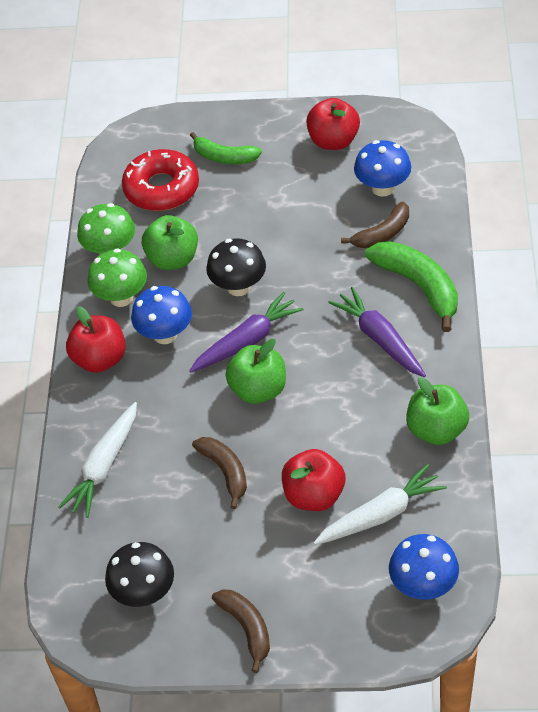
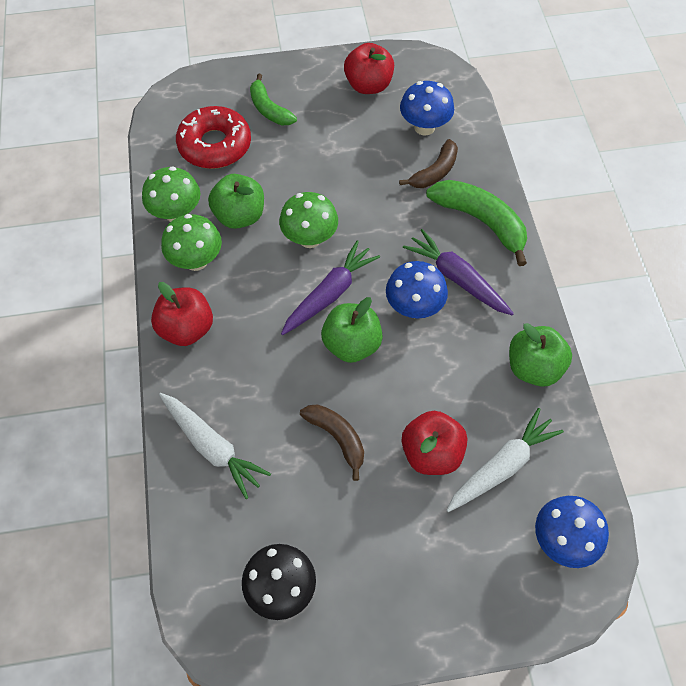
camera: 15 degrees left, 10 degrees up
white carrot [58,402,137,518] -> white carrot turned 60 degrees counterclockwise [159,393,271,499]
blue mushroom [131,286,192,344] -> blue mushroom moved to [386,261,448,318]
green banana [190,132,262,164] -> green banana turned 45 degrees clockwise [250,74,297,125]
black mushroom [206,238,266,296] -> green mushroom [279,192,338,248]
brown banana [212,589,270,673] -> none

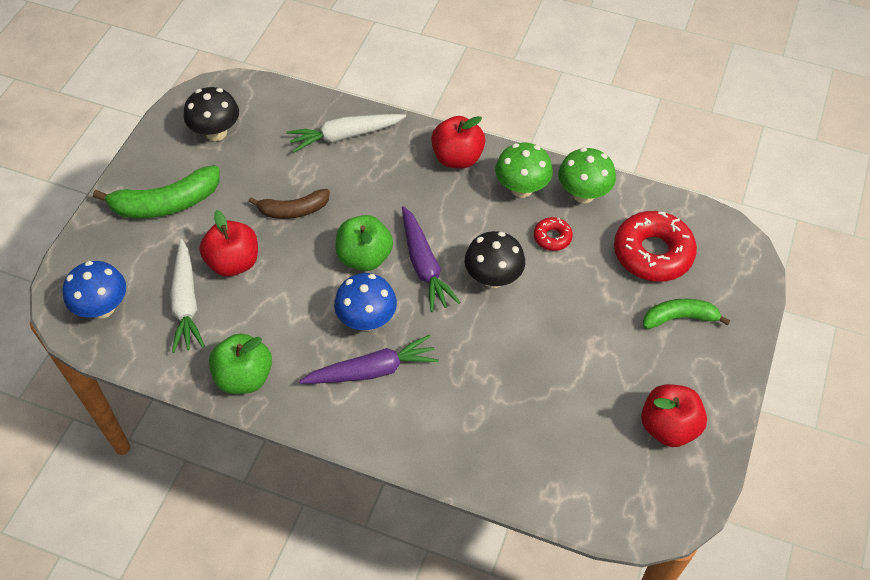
camera: 120 degrees right, 5 degrees down
green apple [208,174,264,229] -> red donut [534,217,573,251]
green mushroom [279,192,338,248] -> black mushroom [465,231,525,288]
brown banana [399,139,458,188] -> none
blue mushroom [400,81,454,136] -> none
green banana [426,180,527,266] -> green banana moved to [93,165,220,218]

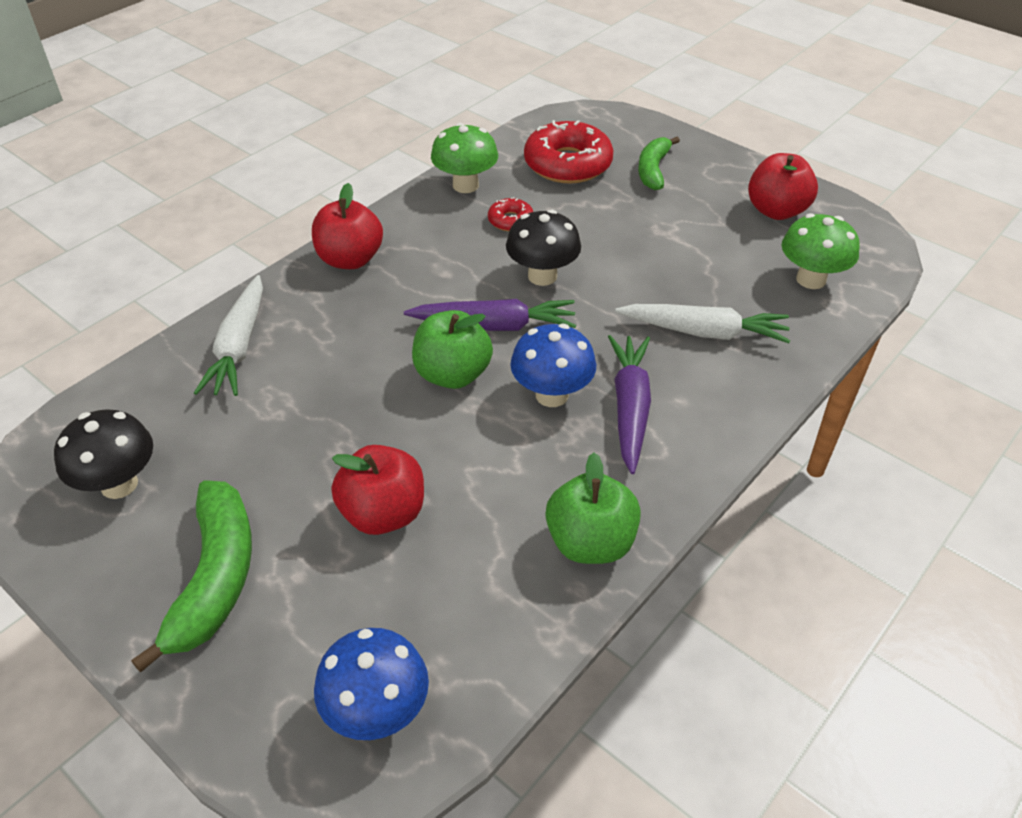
camera: 70 degrees left, 10 degrees down
white carrot [170,239,205,353] -> white carrot moved to [615,304,791,343]
brown banana [248,189,330,219] -> none
green mushroom [495,142,553,198] -> green mushroom moved to [782,213,860,289]

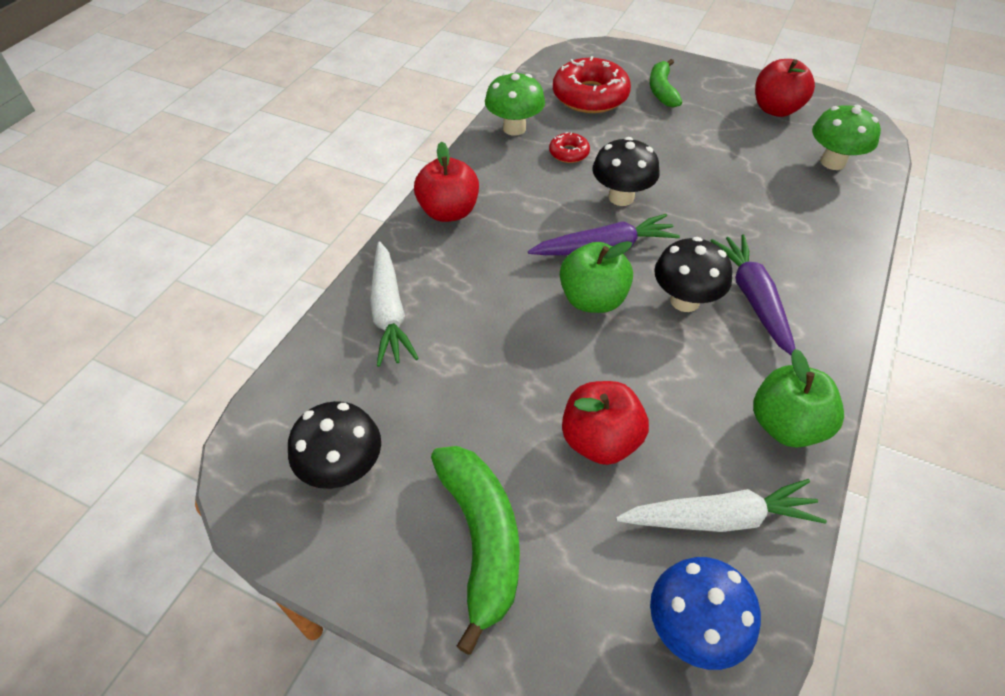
camera: 15 degrees left, 5 degrees up
blue mushroom [510,324,596,407] -> black mushroom [654,237,732,312]
white carrot [615,304,791,343] -> white carrot moved to [616,479,827,532]

